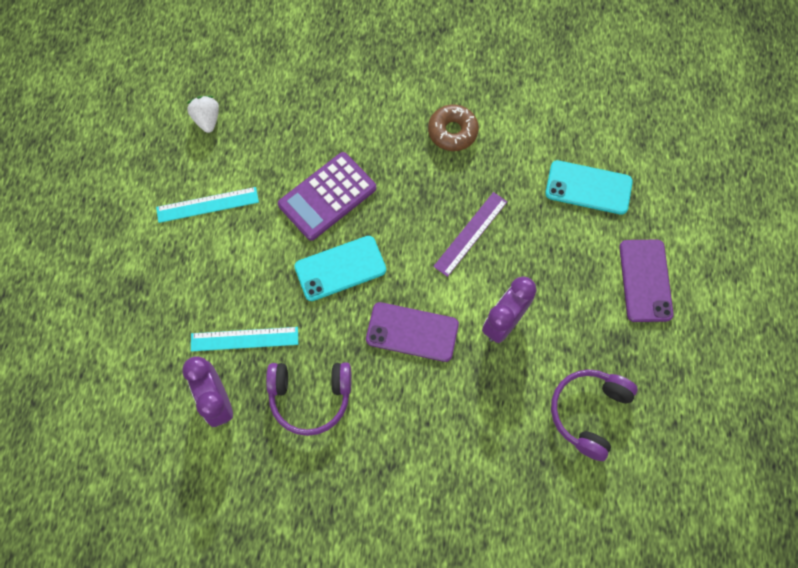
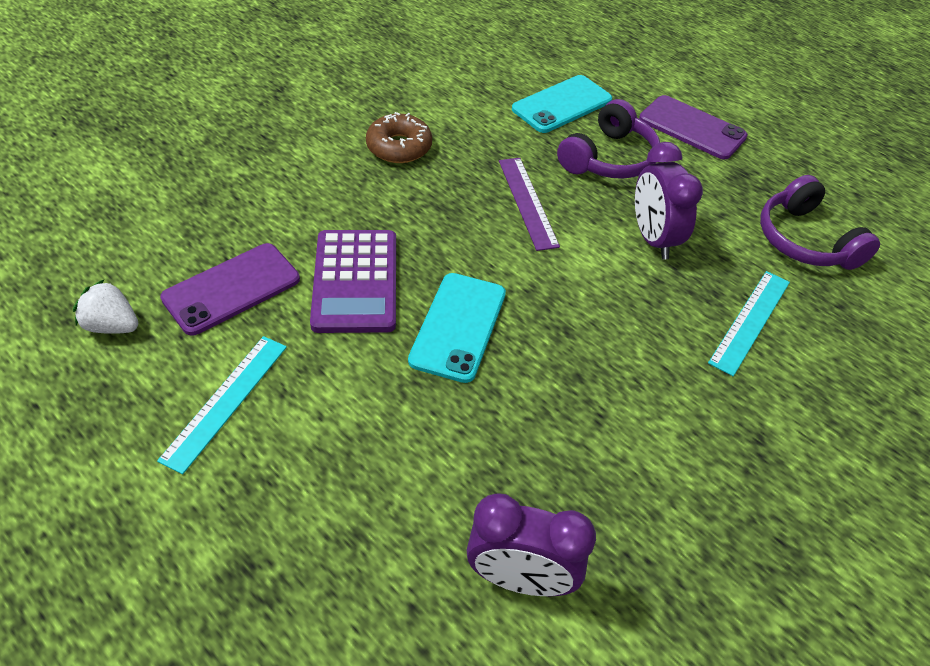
camera: 55 degrees left, 20 degrees down
turquoise ruler [191,327,298,352] -> turquoise ruler moved to [708,271,790,376]
purple headphones [266,363,351,436] -> purple headphones moved to [557,99,660,179]
purple phone [366,302,459,362] -> purple phone moved to [160,243,300,336]

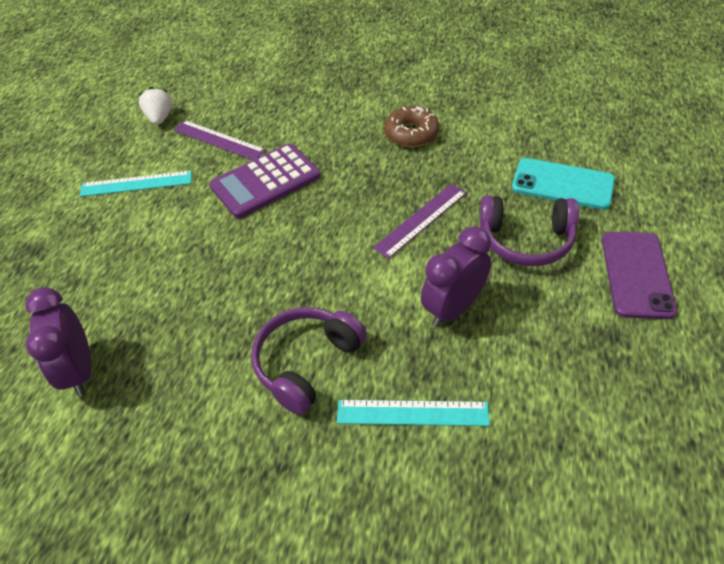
camera: 65 degrees right, 0 degrees up
purple phone [160,243,300,336] -> purple ruler [174,120,266,160]
turquoise phone [408,273,506,383] -> none
purple headphones [760,175,880,270] -> purple headphones moved to [251,307,367,415]

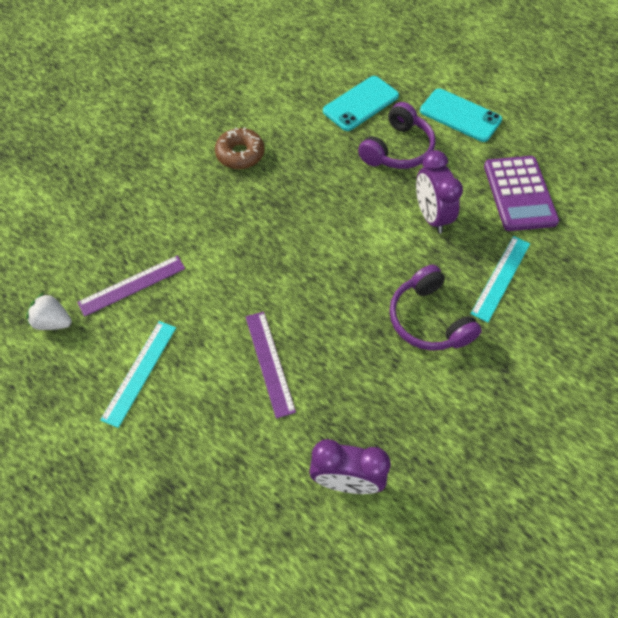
camera: 65 degrees left, 10 degrees up
purple calculator [209,143,321,219] -> purple calculator moved to [484,156,559,231]
purple ruler [373,184,467,259] -> purple ruler moved to [246,312,296,419]
purple phone [602,232,677,319] -> turquoise phone [420,88,502,142]

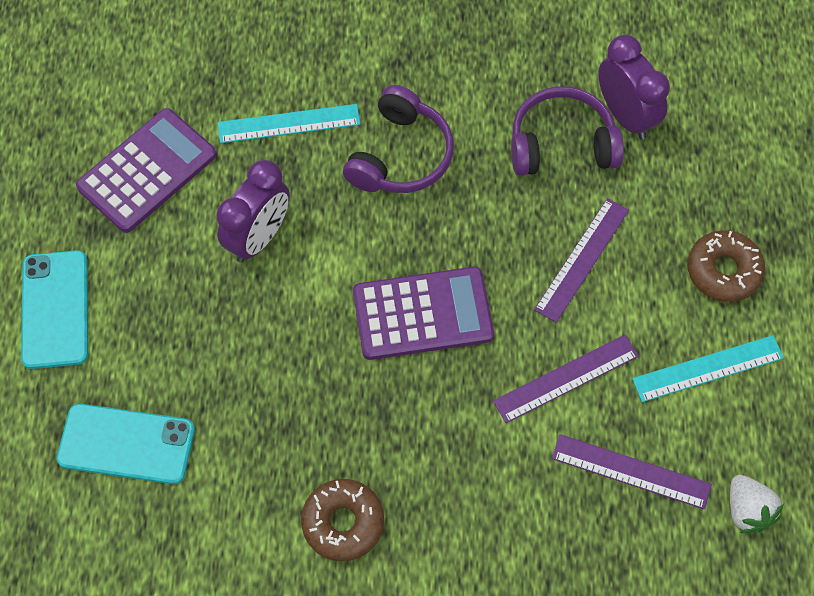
camera: 130 degrees left, 5 degrees up
purple headphones [358,102,436,169] -> purple headphones moved to [511,86,624,176]
none -> purple calculator [353,267,494,360]
none -> purple ruler [493,335,639,423]
none -> brown donut [687,230,765,302]

